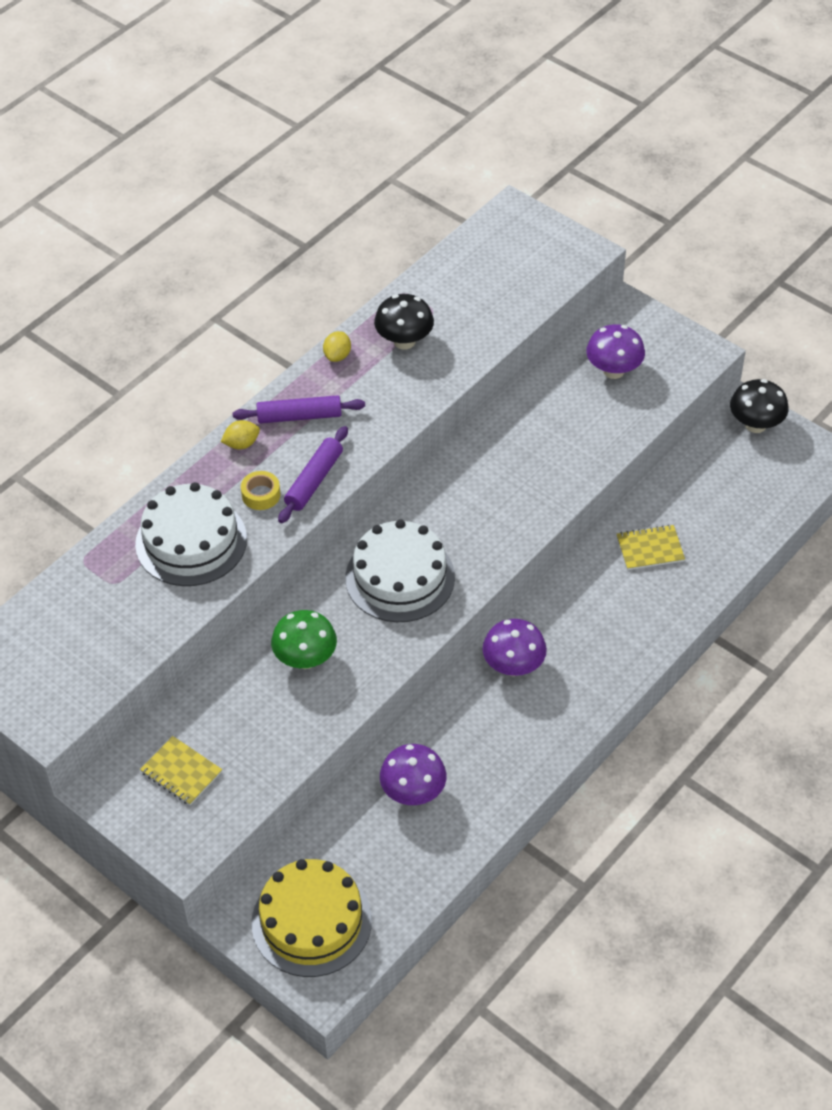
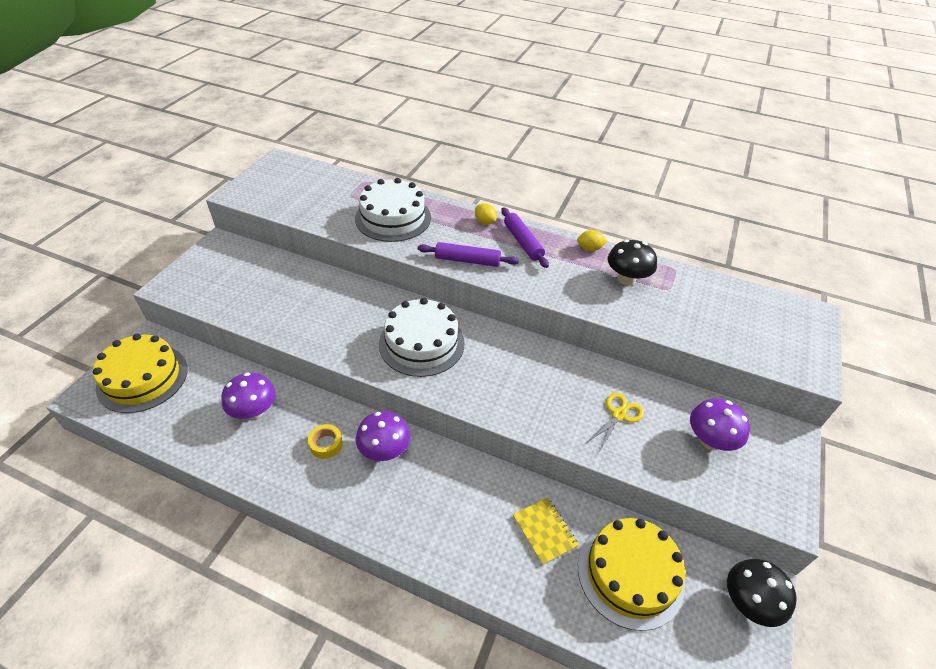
camera: 70 degrees right, 5 degrees down
yellow notebook [140,736,222,805] -> none
yellow tape [241,471,280,510] -> yellow tape moved to [308,424,343,459]
green mushroom [271,610,337,669] -> none
none -> yellow cake [578,518,685,631]
none -> yellow scissors [586,393,644,451]

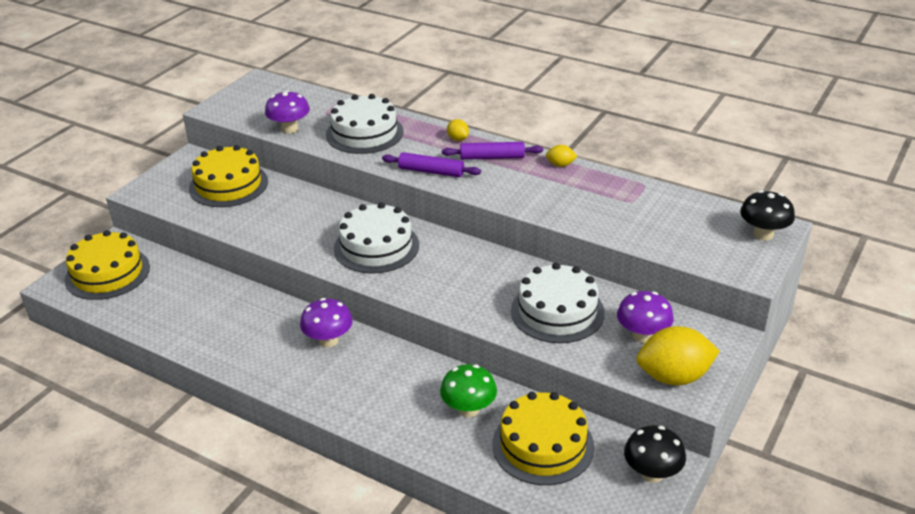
camera: 10 degrees right, 10 degrees down
purple mushroom [221,372,276,420] -> purple mushroom moved to [265,90,310,133]
yellow tape [308,424,343,459] -> none
purple rolling pin [501,207,549,268] -> purple rolling pin turned 75 degrees counterclockwise [442,142,543,160]
yellow notebook [513,497,579,565] -> green mushroom [440,364,497,417]
yellow scissors [586,393,644,451] -> white cake [511,263,605,343]
black mushroom [608,240,657,286] -> black mushroom moved to [740,190,795,240]
none -> yellow cake [189,145,268,207]
none -> yellow lemon [637,326,720,385]

